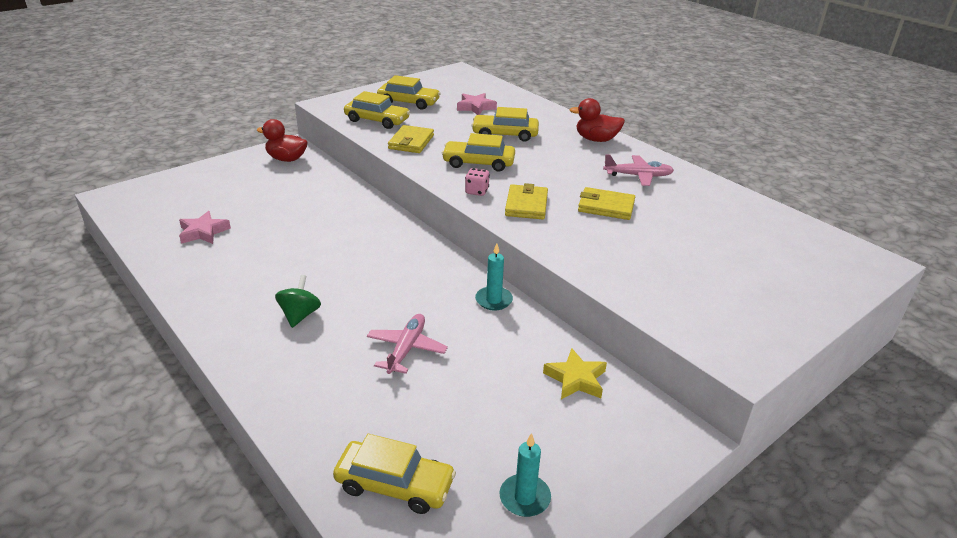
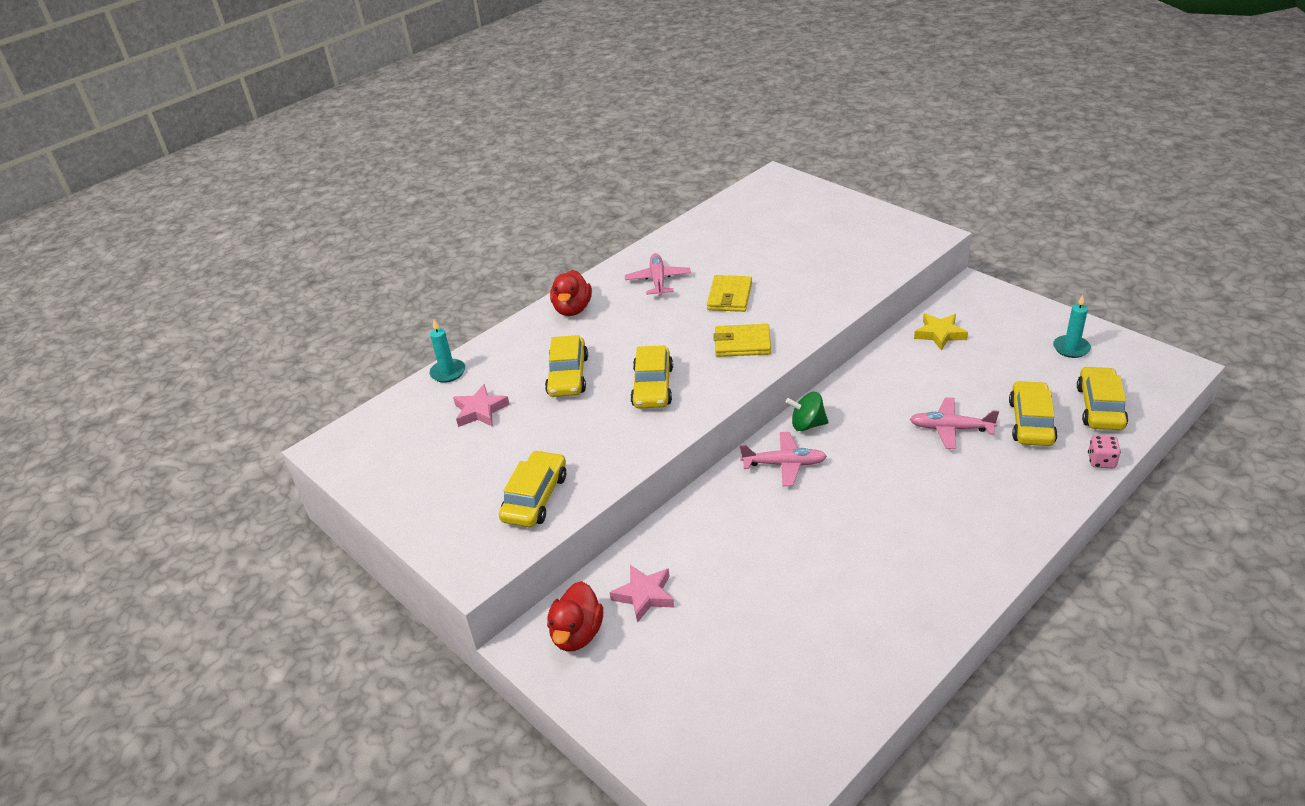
camera: 90 degrees left, 5 degrees up
pink star [179,211,231,244] -> pink star moved to [610,565,674,623]
green spinning top [275,275,321,328] -> green spinning top moved to [786,392,829,431]
yellow car [377,75,441,110] -> yellow car moved to [1009,381,1058,446]
yellow wallet [388,125,434,153] -> none
pink dice [465,168,490,196] -> pink dice moved to [1088,435,1121,468]
turquoise candle [475,243,513,310] -> turquoise candle moved to [429,320,465,383]
none -> pink plane [740,432,827,486]

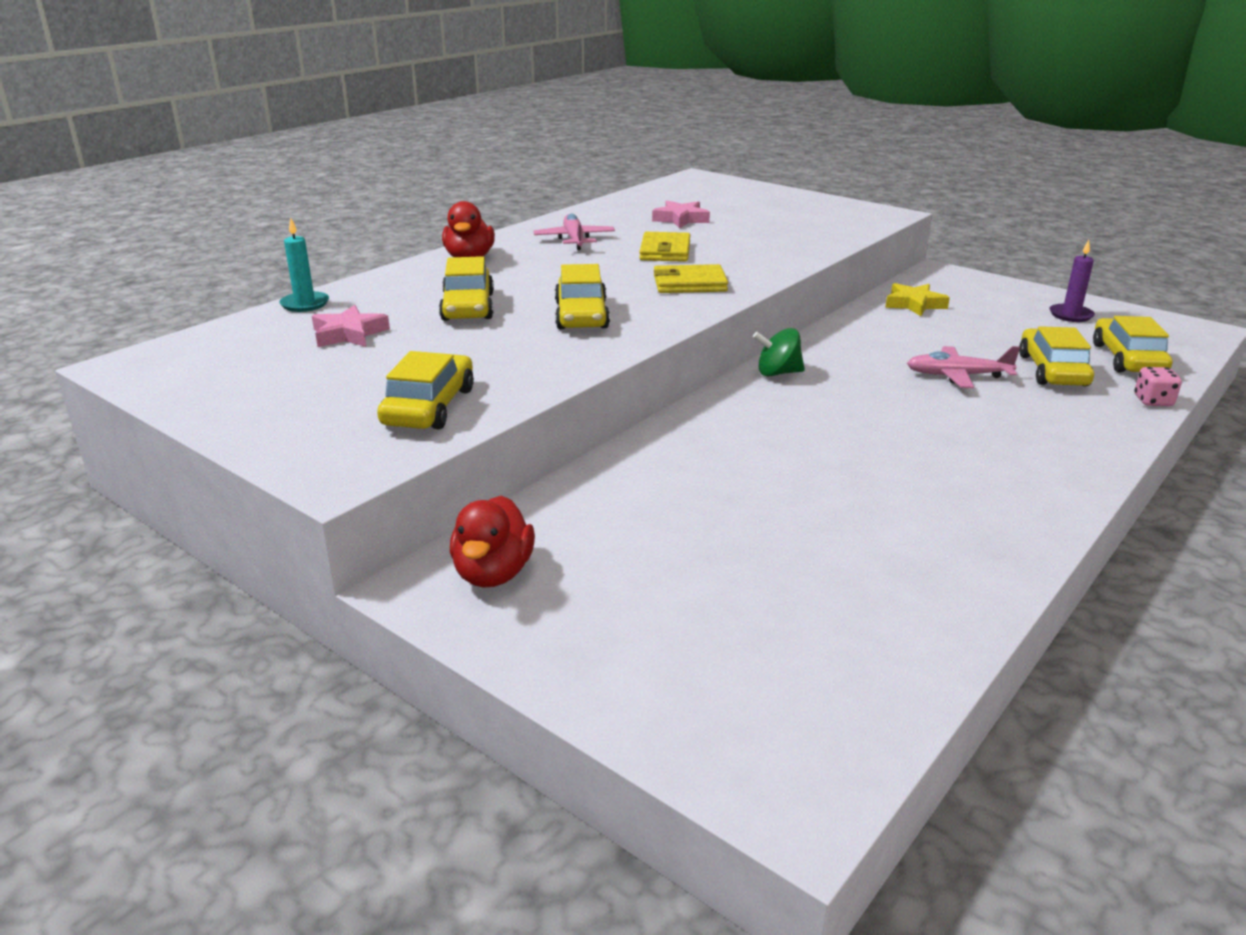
camera: 10 degrees left, 10 degrees down
pink star [610,565,674,623] -> pink star moved to [652,201,710,228]
pink plane [740,432,827,486] -> none
turquoise candle [1053,295,1091,358] -> purple candle [1049,240,1095,322]

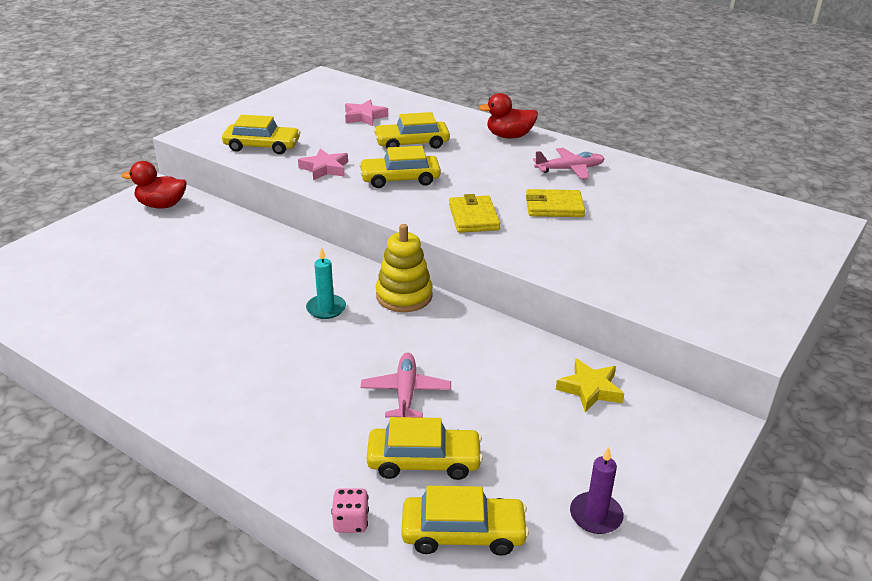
camera: 85 degrees right, 5 degrees up
turquoise candle [279,218,329,312] -> turquoise candle moved to [306,247,346,319]
pink star [652,201,710,228] -> pink star moved to [298,149,348,180]
green spinning top [753,328,805,377] -> yellow stacking toy [376,224,433,312]

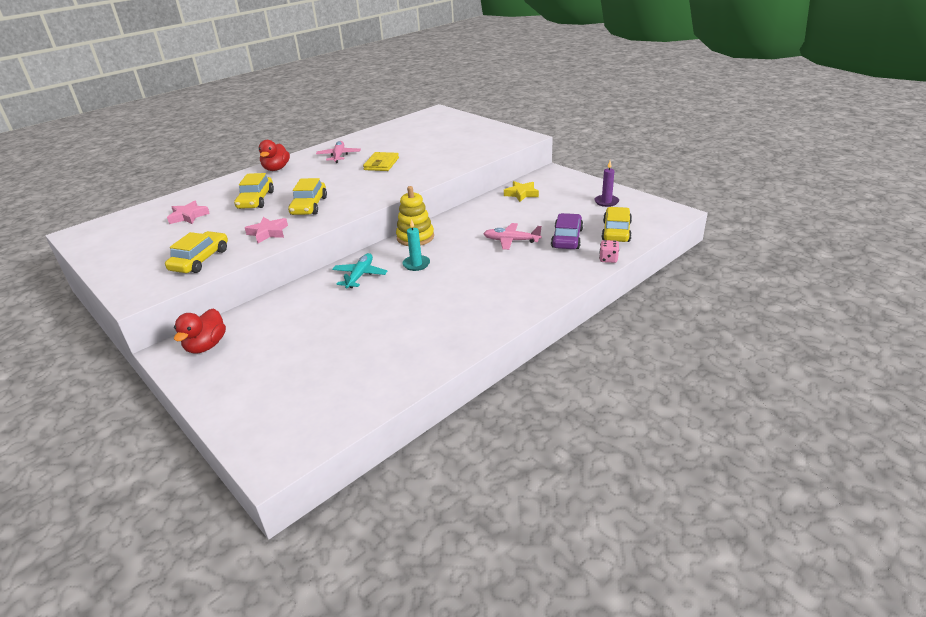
camera: 75 degrees left, 0 degrees up
yellow car [367,417,483,480] -> purple car [551,213,583,249]
yellow wallet [449,194,500,233] -> none
none -> turquoise plane [332,253,388,288]

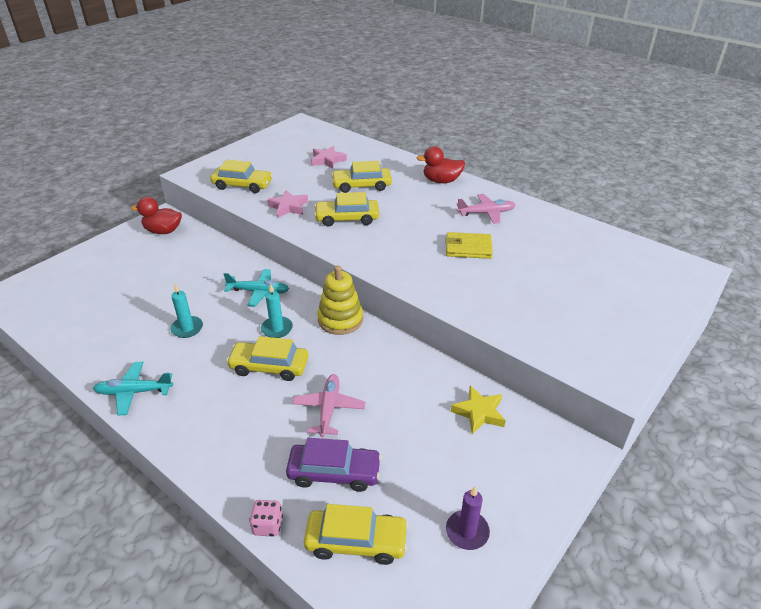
camera: 80 degrees right, 5 degrees up
none -> turquoise plane [93,362,173,415]
none -> turquoise candle [170,283,203,338]
none -> yellow car [226,336,309,381]

